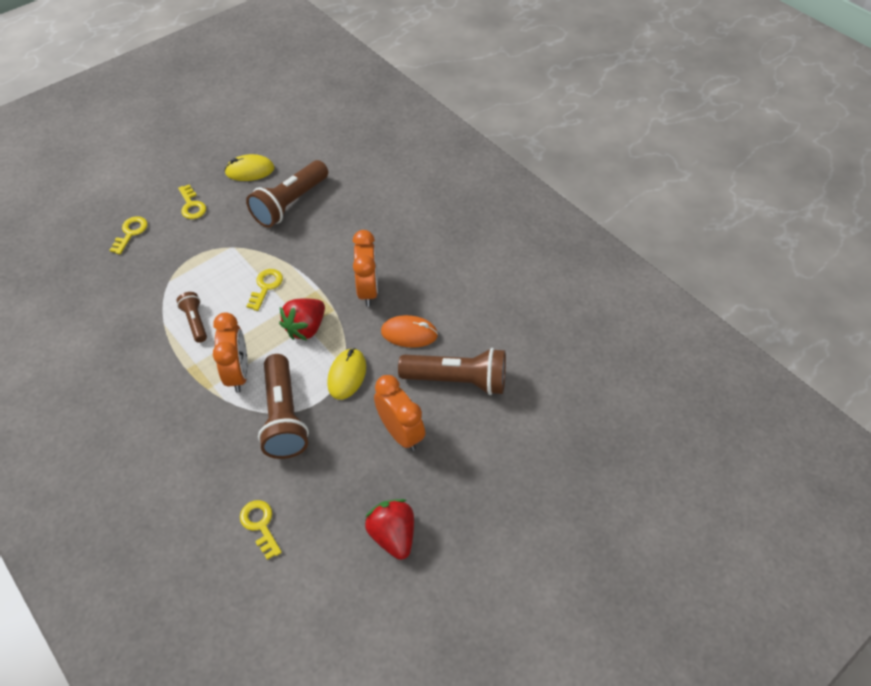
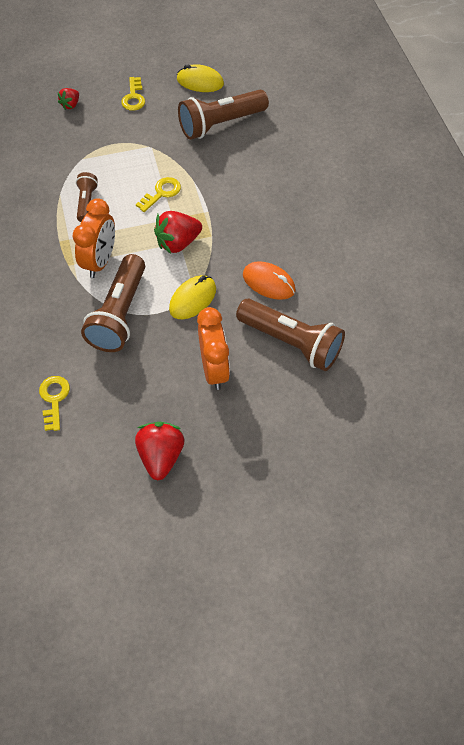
camera: 25 degrees right, 5 degrees up
yellow key [109,216,148,254] -> red strawberry [57,88,79,110]
orange clock [353,230,378,307] -> none

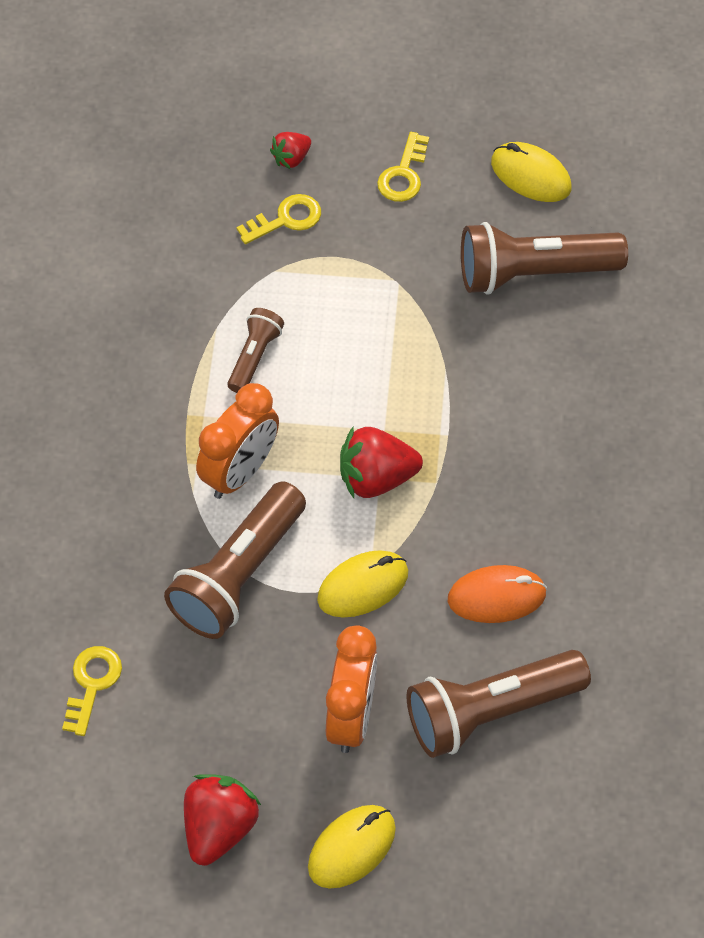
camera: 20 degrees right, 0 degrees up
yellow key [136,177,181,212] -> yellow key moved to [236,194,321,244]
brown flashlight [236,299,345,371] -> brown flashlight turned 105 degrees clockwise [407,650,591,758]
orange mouse [243,261,296,300] -> orange mouse turned 60 degrees counterclockwise [448,565,547,623]
none -> yellow mouse [308,805,396,889]

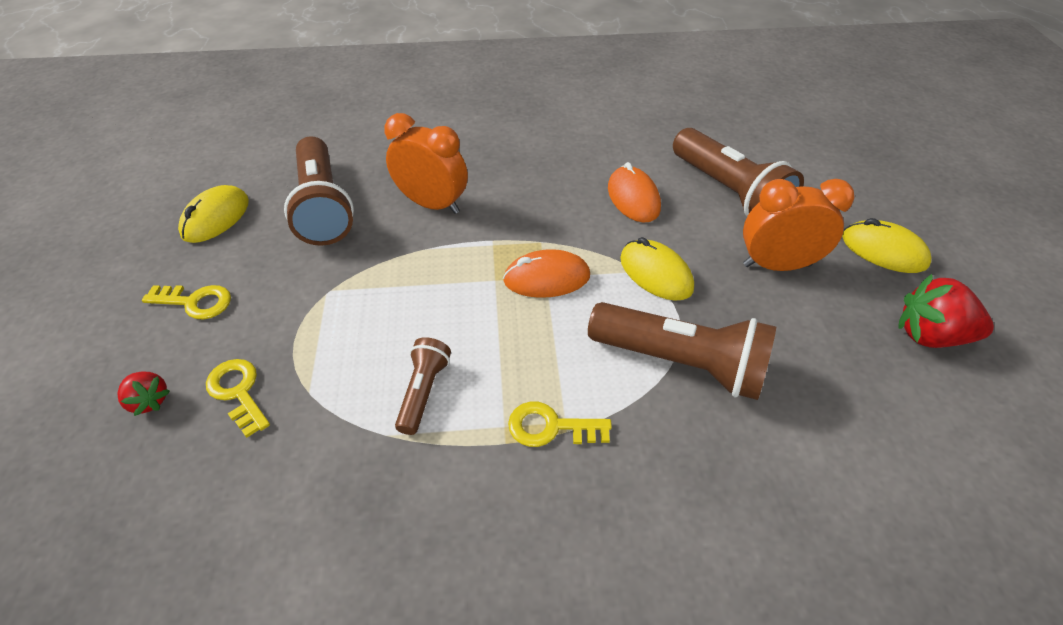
camera: 100 degrees left, 10 degrees down
yellow key [62,646,122,736] -> yellow key moved to [508,402,612,447]
orange clock [196,383,279,499] -> orange clock moved to [384,113,468,214]
brown flashlight [228,308,284,393] -> brown flashlight turned 90 degrees clockwise [395,337,451,435]
red strawberry [340,427,423,498] -> orange mouse [503,249,590,298]

